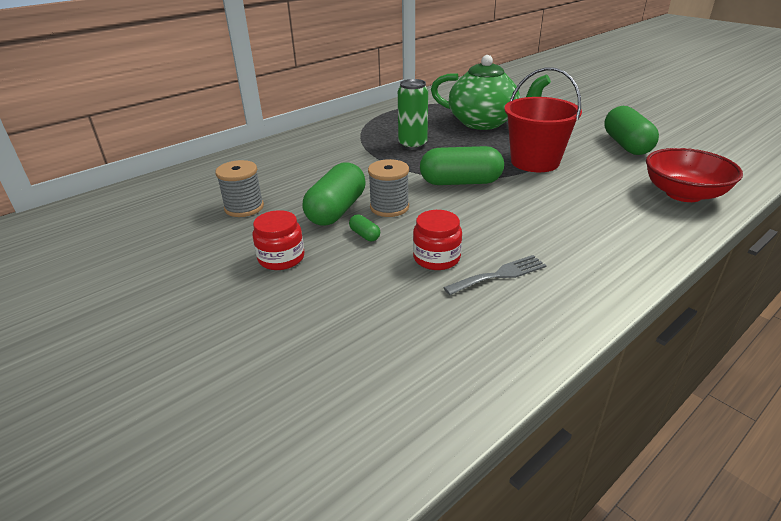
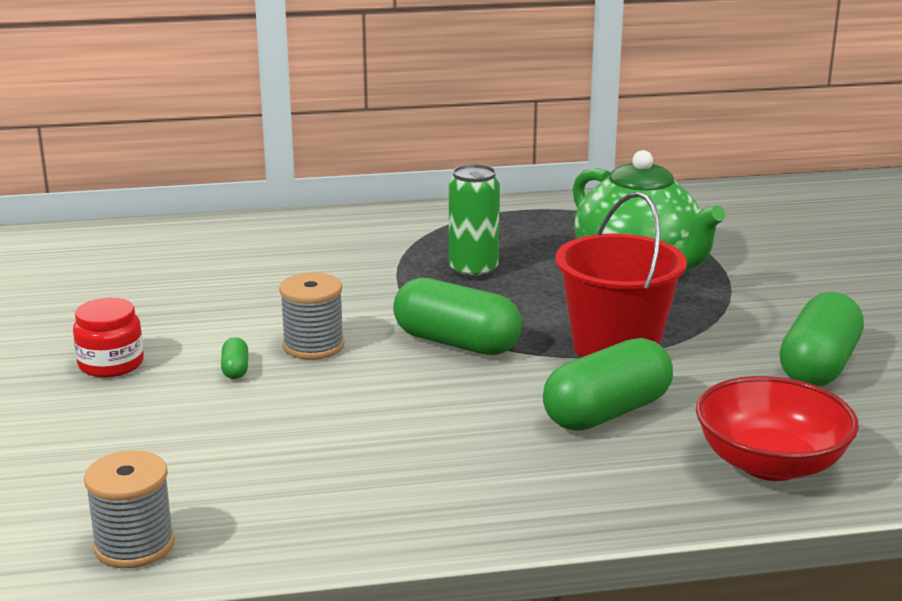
camera: 30 degrees right, 10 degrees down
grey spool [215,160,264,217] -> grey spool moved to [84,450,175,568]
green capsule [303,162,366,226] -> green capsule moved to [543,338,673,431]
red jar [413,210,462,270] -> none
grey fork [443,255,547,295] -> none

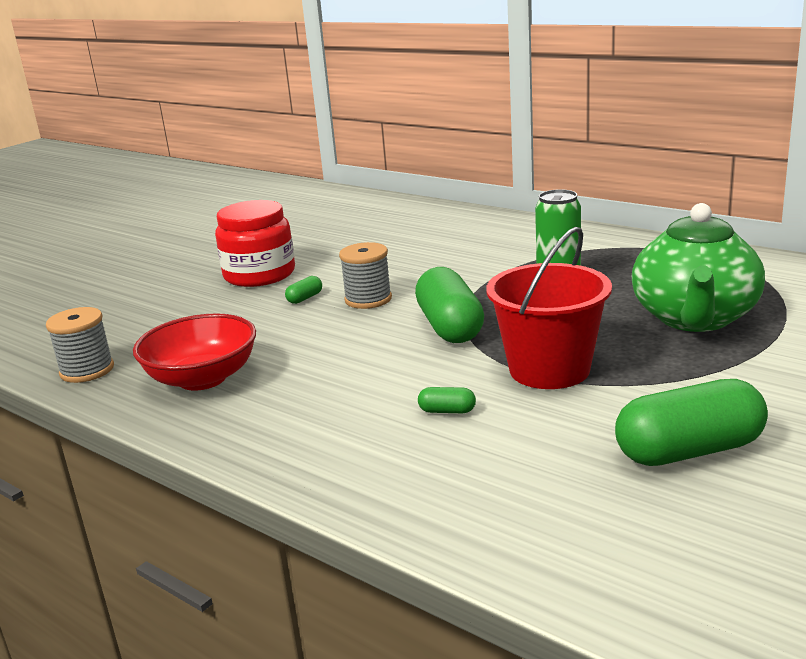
camera: 50 degrees right, 0 degrees up
red jar [73,298,144,377] -> red jar [215,200,295,287], size x1.63
green capsule [543,338,673,431] -> green capsule [418,387,476,413], size x0.42
red bowl [696,376,859,481] -> red bowl moved to [133,313,256,391]

